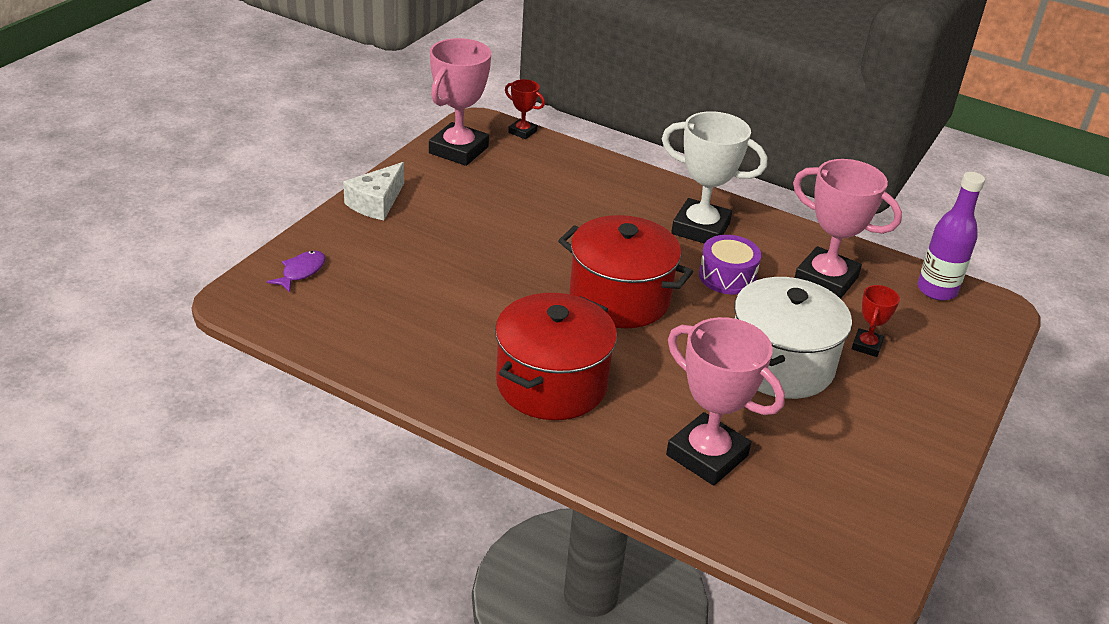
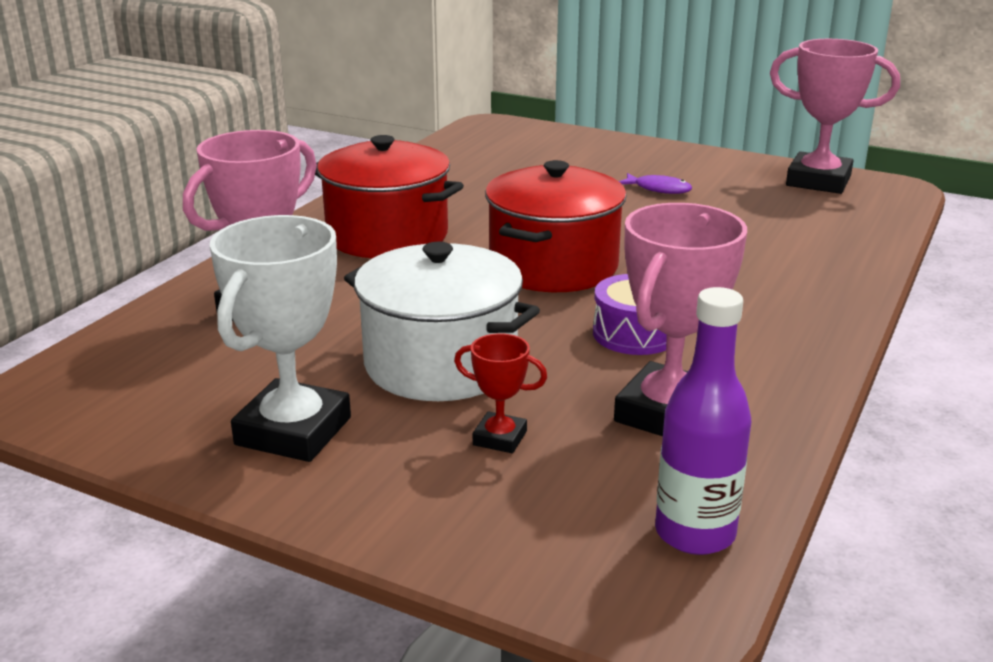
camera: 90 degrees right, 10 degrees down
purple fish [267,251,325,293] -> purple fish moved to [619,173,692,194]
white cheese [343,162,404,220] -> none
red trophy [505,79,545,139] -> none
white trophy [662,111,767,244] -> white trophy moved to [210,215,351,462]

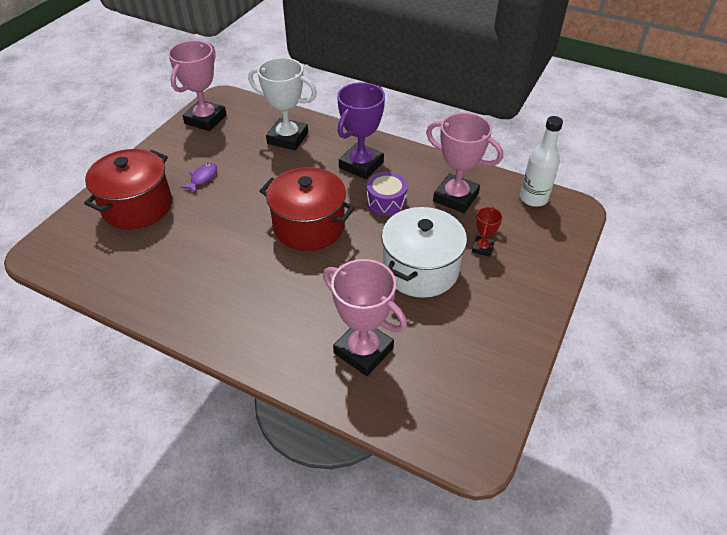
camera: 90 degrees left, 20 degrees up
white trophy [210,215,351,462] -> white trophy moved to [248,58,317,150]
red pot [315,135,464,258] -> red pot moved to [84,149,172,230]
purple bottle [655,287,752,555] -> white bottle [520,116,563,207]
none -> purple trophy [337,82,385,179]

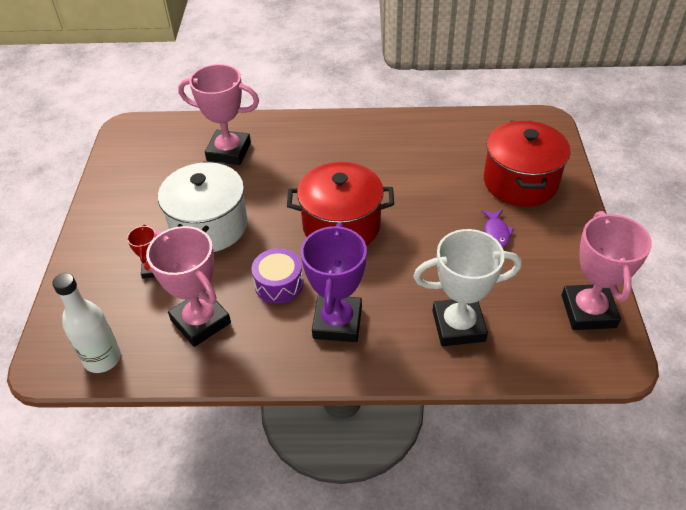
camera: 155 degrees right, 0 degrees up
pink trophy [426,113,503,213] -> pink trophy turned 45 degrees clockwise [146,226,231,347]

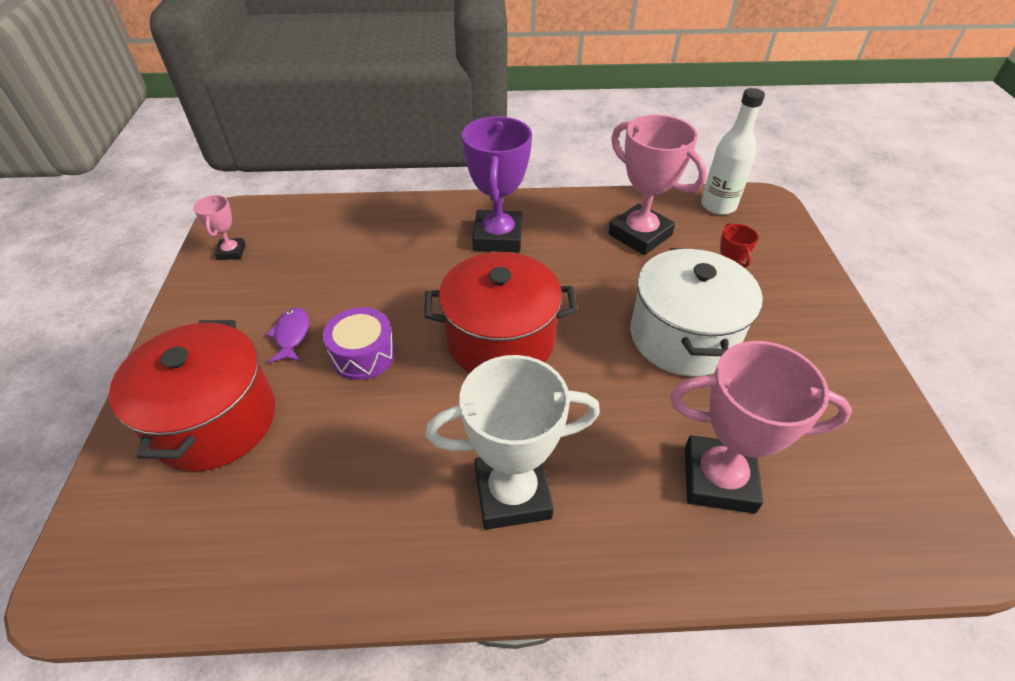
camera: 175 degrees right, 0 degrees up
purple drum [252,248,303,304] -> purple drum moved to [323,307,396,380]
white trophy [413,229,522,346] -> white trophy moved to [426,355,600,530]
pink trophy [562,211,652,330] -> pink trophy [193,195,246,260], size x0.49

